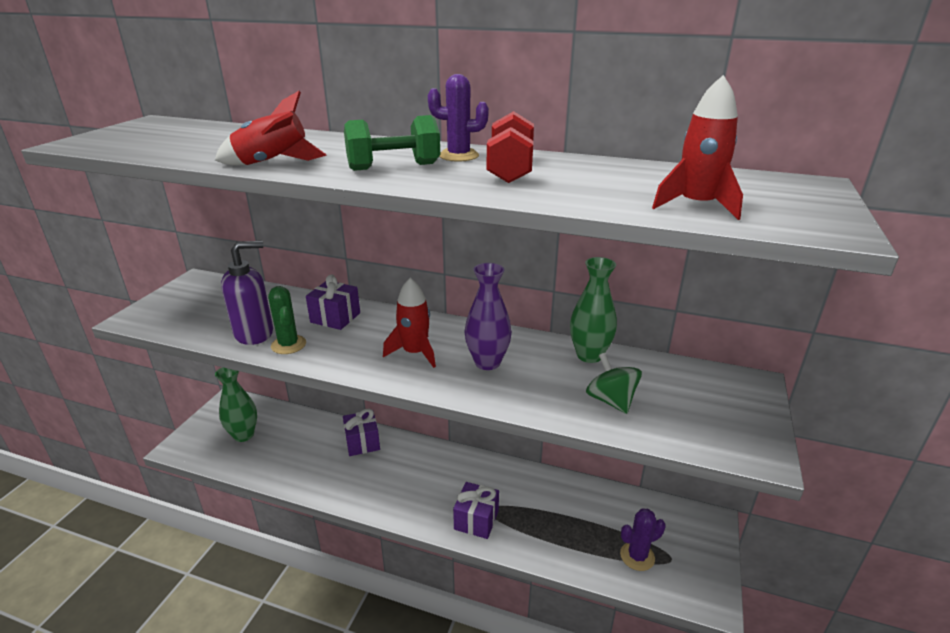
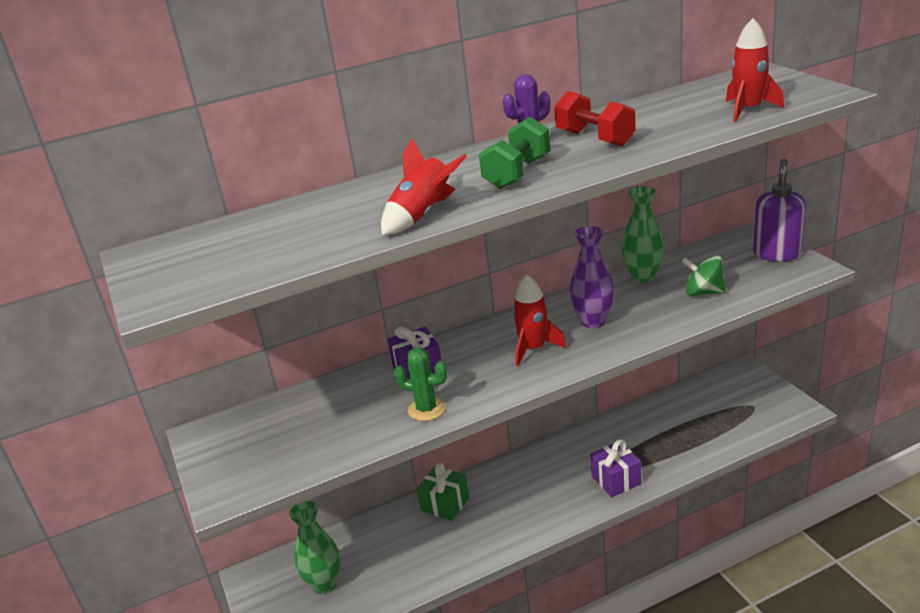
camera: 40 degrees left, 0 degrees up
purple soap dispenser [221,241,273,345] -> purple soap dispenser moved to [753,159,806,261]
purple gift [343,409,380,456] -> green gift [417,463,469,521]
purple cactus [620,508,666,571] -> none

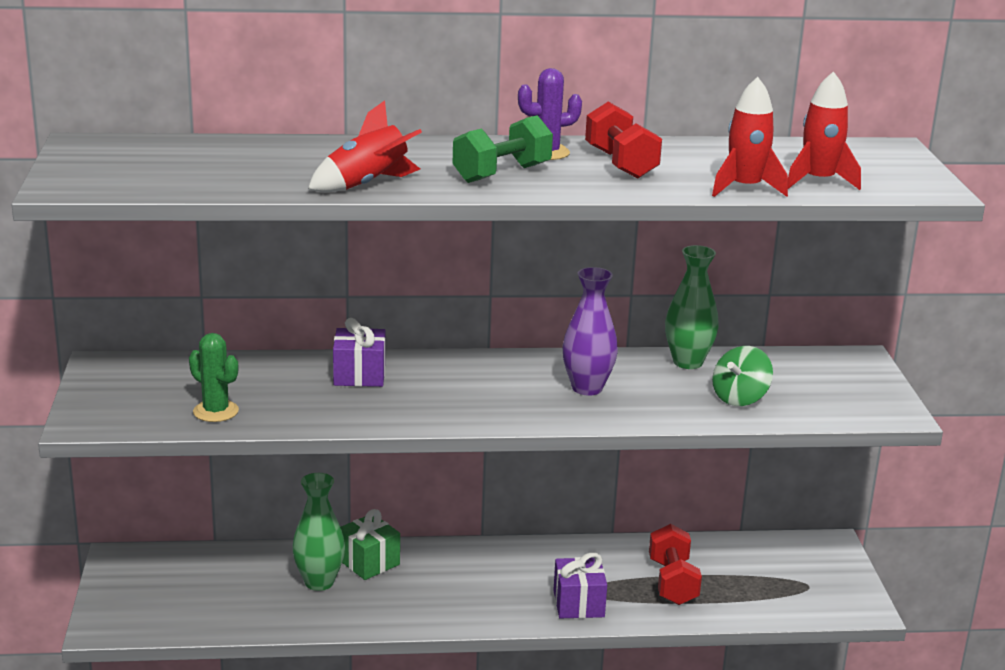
camera: 15 degrees right, 5 degrees down
green vase [289,501,341,594] -> green vase moved to [292,473,345,591]
green cactus [394,347,447,421] -> green cactus moved to [189,333,239,422]
red rocket [512,275,566,367] -> red rocket moved to [712,77,788,197]
green spinning top [682,255,726,296] -> green spinning top turned 90 degrees counterclockwise [712,346,773,406]
purple soap dispenser [753,159,806,261] -> none
none -> red dumbbell [649,524,702,605]

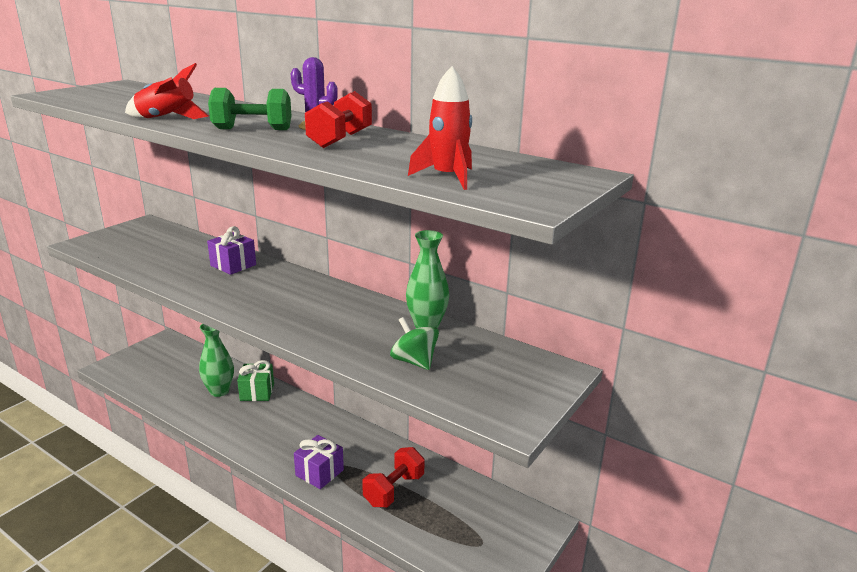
camera: 40 degrees right, 0 degrees up
green cactus [189,333,239,422] -> none
purple vase [562,267,618,396] -> none
red rocket [712,77,788,197] -> none
green spinning top [712,346,773,406] -> green spinning top turned 60 degrees clockwise [390,317,439,370]

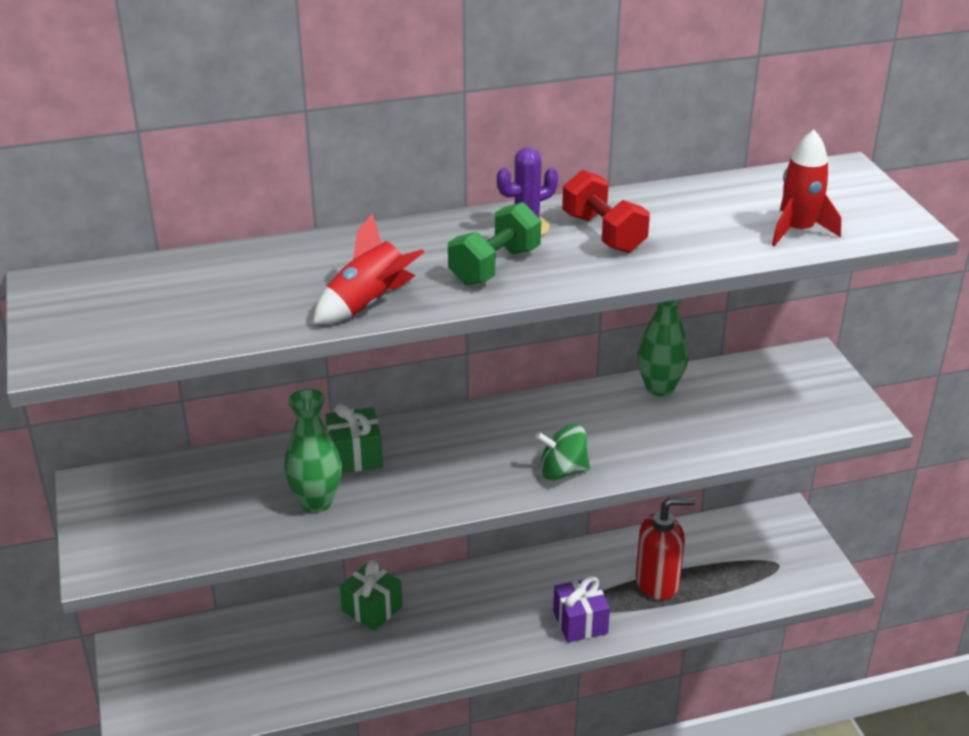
camera: 50 degrees left, 10 degrees up
green vase [199,324,234,397] -> green vase moved to [284,389,342,513]
purple gift [207,226,256,275] -> green gift [326,404,383,473]
red dumbbell [362,447,425,507] -> red soap dispenser [636,497,695,600]
green spinning top [390,317,439,370] -> green spinning top moved to [536,424,590,480]

